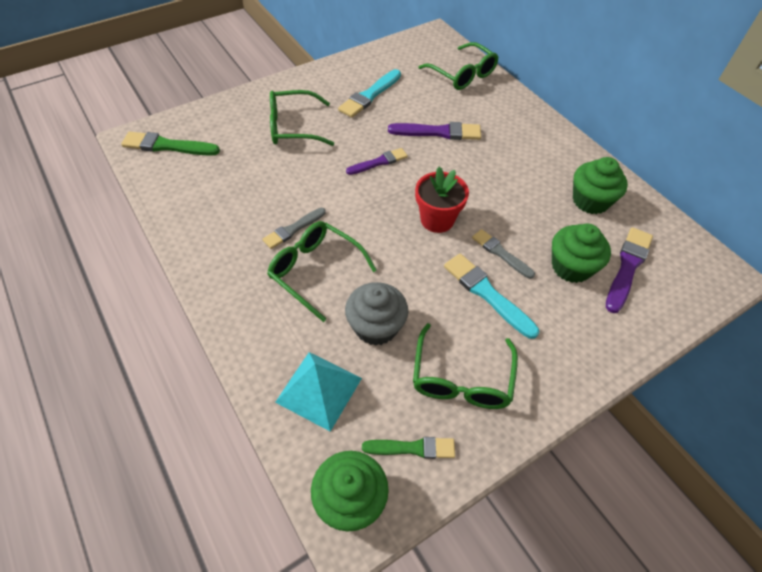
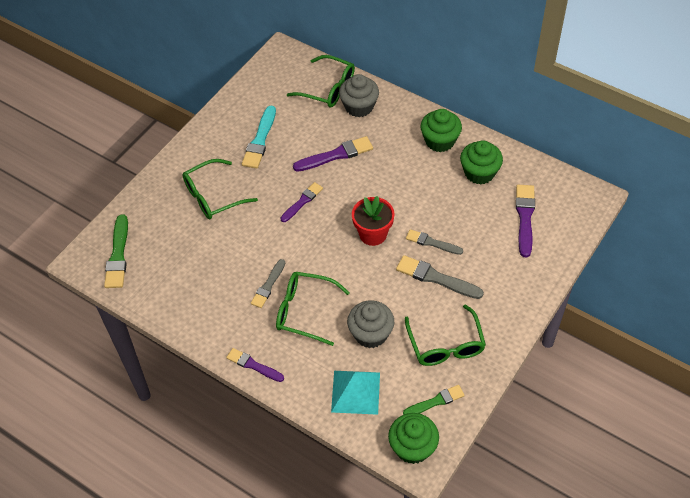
camera: 20 degrees left, 0 degrees up
green brush [121,132,220,156] -> green brush turned 75 degrees counterclockwise [104,214,128,288]
turquoise brush [444,253,539,339] -> grey brush [396,255,484,299]
green cupcake [552,224,611,283] -> green cupcake moved to [420,109,462,152]
none -> purple brush [226,348,284,382]
none -> grey cupcake [339,74,379,117]

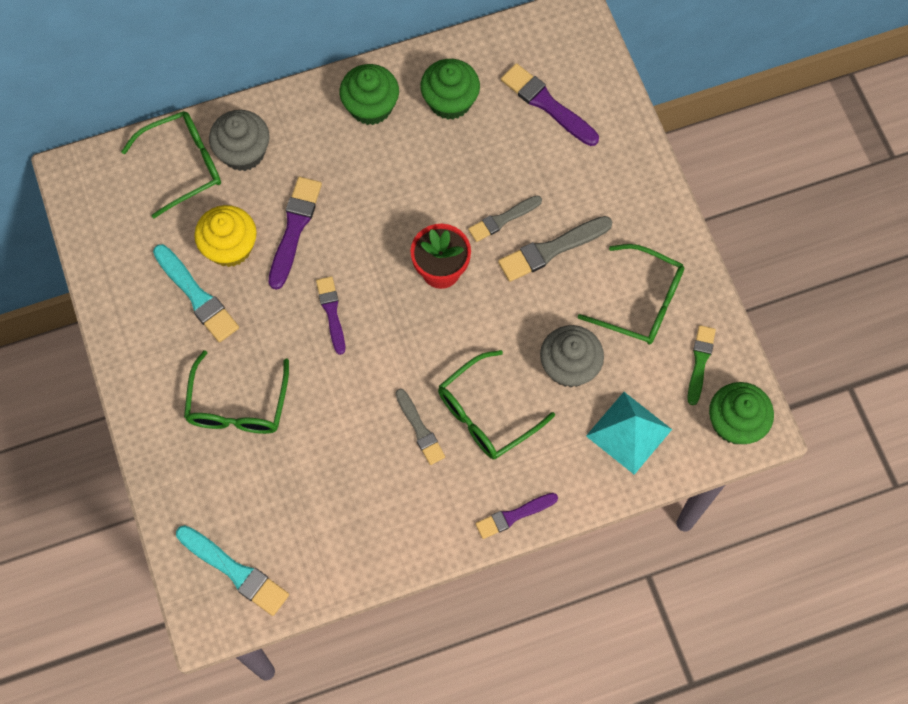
camera: 55 degrees left, 15 degrees up
green brush [104,214,128,288] -> turquoise brush [176,525,289,616]
none -> yellow cupcake [194,205,257,267]

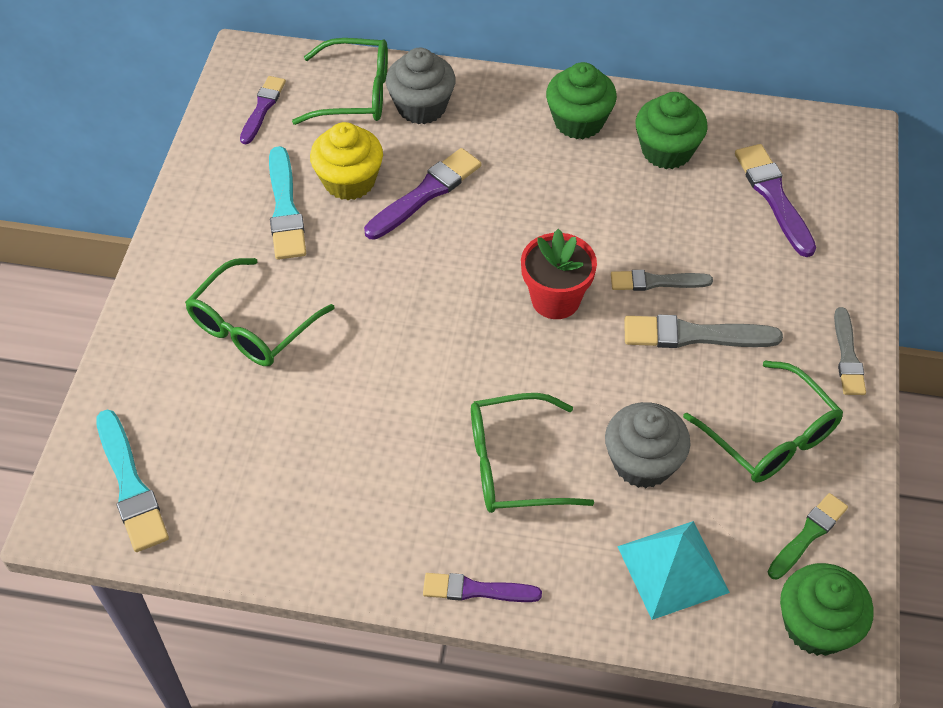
camera: 30 degrees right, 15 degrees down
purple brush [316,276,345,355] -> purple brush moved to [240,76,286,144]
grey brush [395,389,445,465] -> grey brush moved to [834,307,866,395]

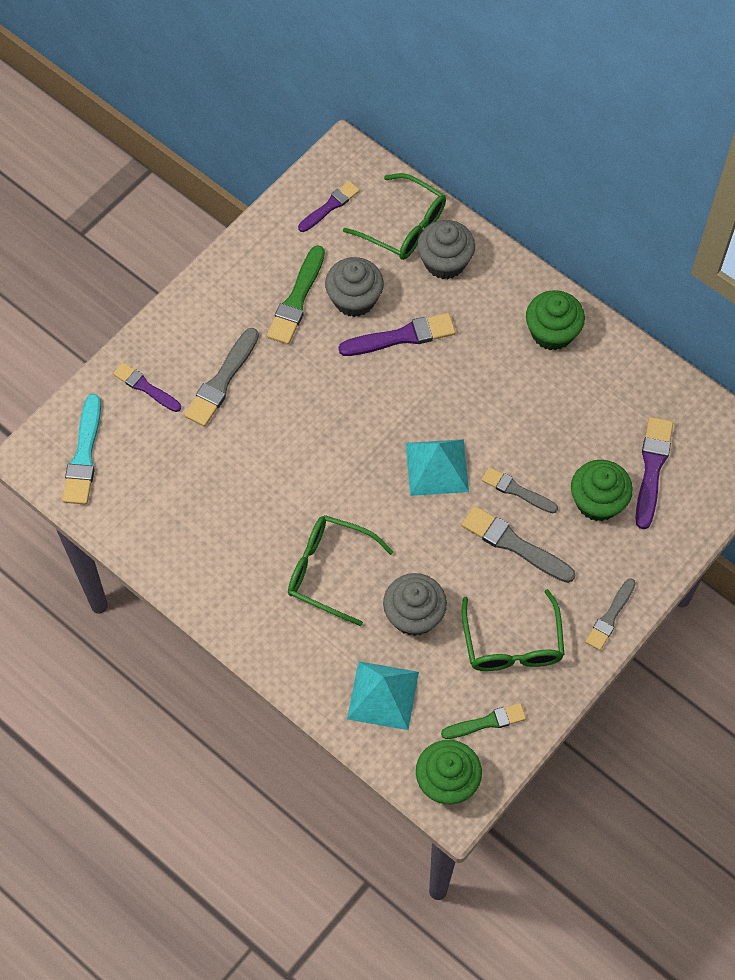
camera: 30 degrees right, 10 degrees up
green glasses [185,258,335,366] -> grey brush [184,328,259,427]
turquoise brush [269,146,306,260] -> green brush [267,245,325,345]
yellow cupcake [310,122,383,200] -> grey cupcake [325,257,384,317]
purple brush [423,573,542,602] -> purple brush moved to [113,362,181,412]
red flower pot [521,229,597,319] -> turquoise pyramid [406,439,469,496]
green cupcake [635,92,708,169] -> green cupcake moved to [571,460,633,521]

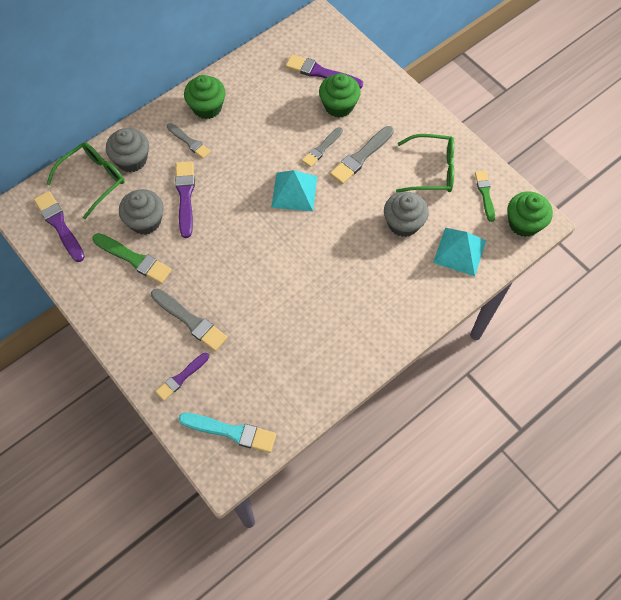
camera: 80 degrees left, 0 degrees up
green glasses [288,515,393,626] -> none
purple brush [298,181,360,232] -> purple brush [34,191,85,262], size x1.50
grey brush [585,578,636,651] -> grey brush moved to [167,123,211,159]

